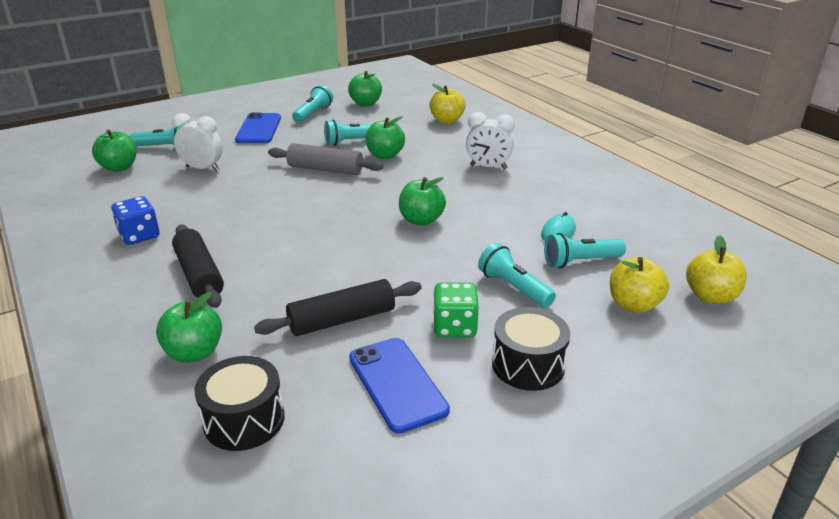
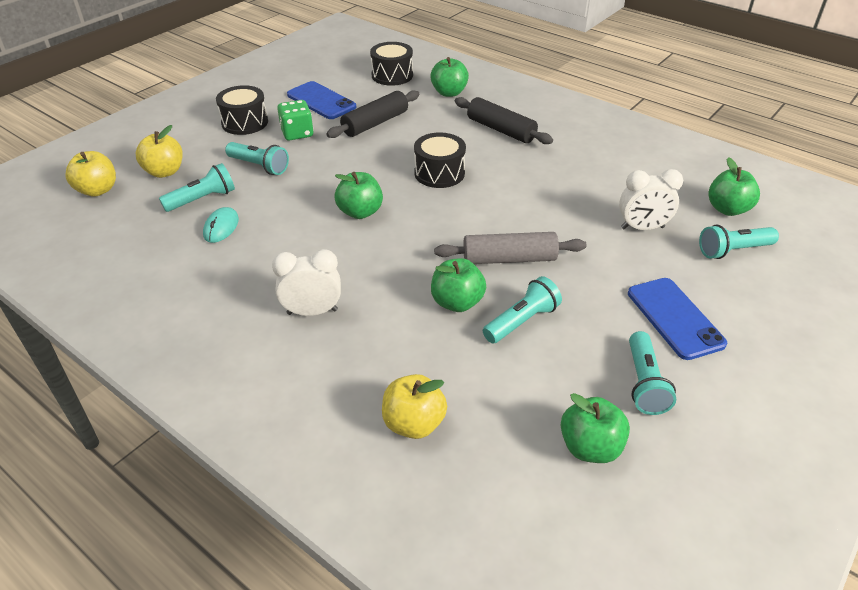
camera: 160 degrees right, 10 degrees up
blue dice [111,196,160,245] -> none
none -> black drum [414,133,466,188]

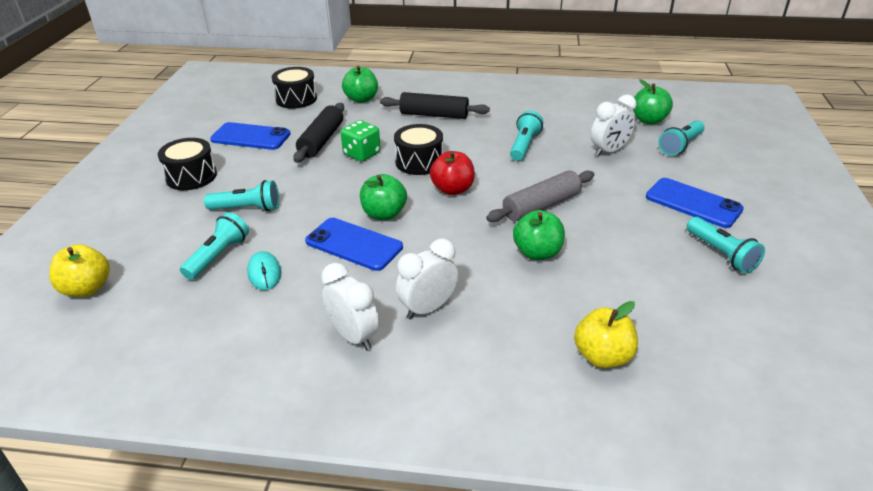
camera: 30 degrees left, 5 degrees down
yellow apple [136,125,183,178] -> none
green dice [277,100,313,141] -> green dice moved to [341,120,381,162]
turquoise flashlight [483,276,562,343] -> turquoise flashlight moved to [510,111,543,161]
green apple [560,393,630,463] -> none
none -> blue phone [305,218,403,271]
none -> white clock [321,263,379,350]
none -> red apple [430,151,475,195]

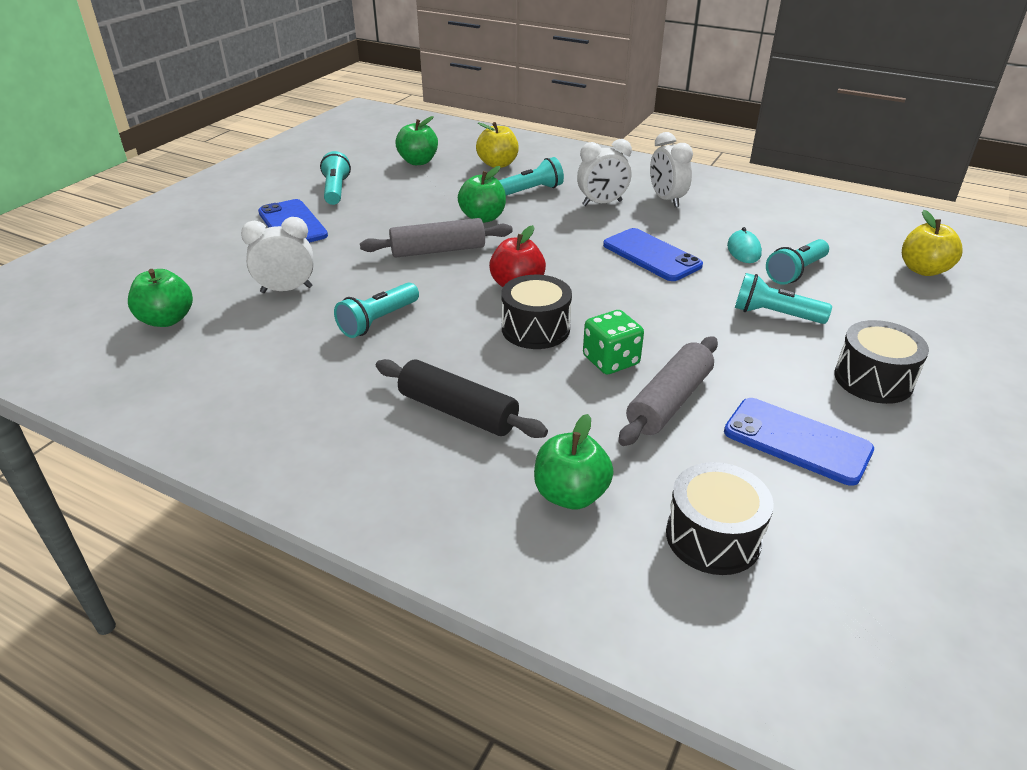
camera: 160 degrees left, 0 degrees up
black rolling pin [293,103,344,163] -> grey rolling pin [619,336,718,446]
green apple [360,174,407,220] -> green apple moved to [395,116,438,165]
turquoise flashlight [659,120,705,156] -> turquoise flashlight moved to [498,157,564,196]

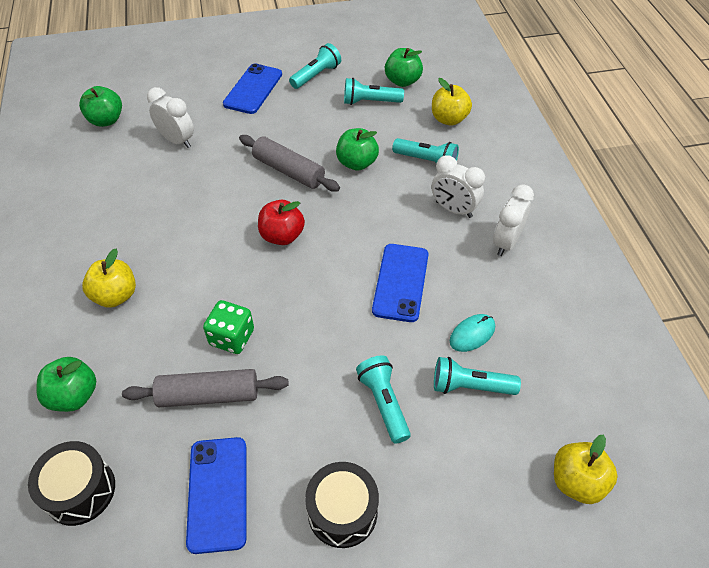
camera: 50 degrees right, 15 degrees up
turquoise flashlight [334,282,419,338] -> turquoise flashlight moved to [344,78,404,105]
black rolling pin [376,359,548,438] -> yellow apple [82,249,136,308]
black drum [501,275,572,349] -> none

